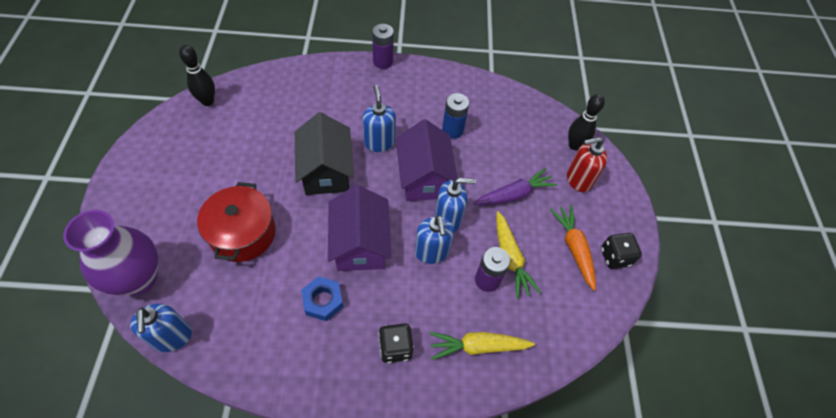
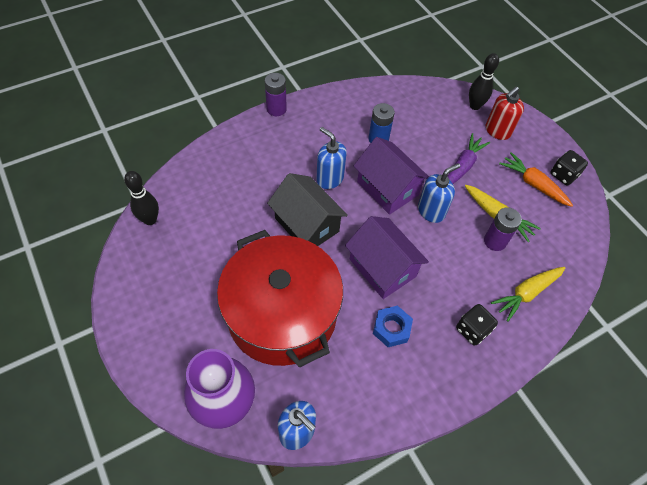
camera: 30 degrees left, 0 degrees up
red pot [197,182,276,262] -> red pot [217,230,343,368], size x1.68
blue soap dispenser [415,215,454,264] -> none

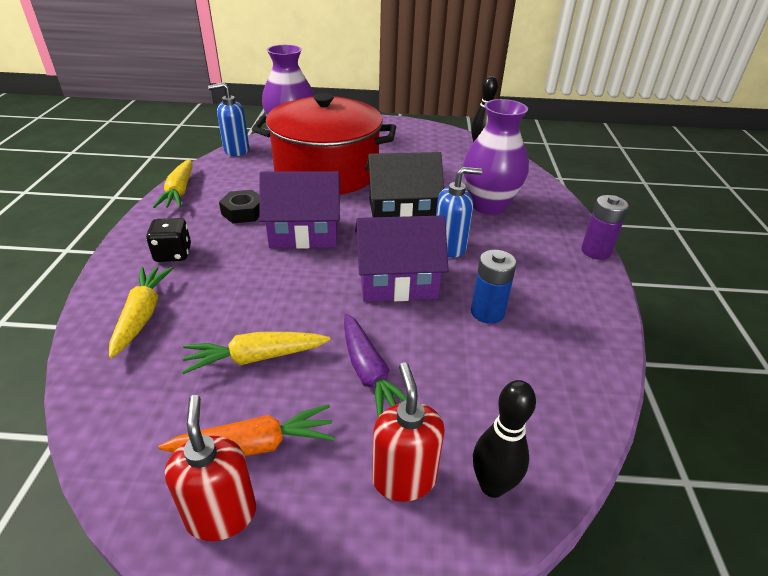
camera: 125 degrees right, 20 degrees down
blue nut [373,305,413,347] -> black nut [219,190,259,223]
blue soap dispenser [418,163,460,223] -> none
purple battery [484,207,522,251] -> none
black dice [551,150,588,185] -> red soap dispenser [165,395,256,541]
none -> yellow carrot [153,159,193,208]
none -> purple vase [463,99,529,215]

